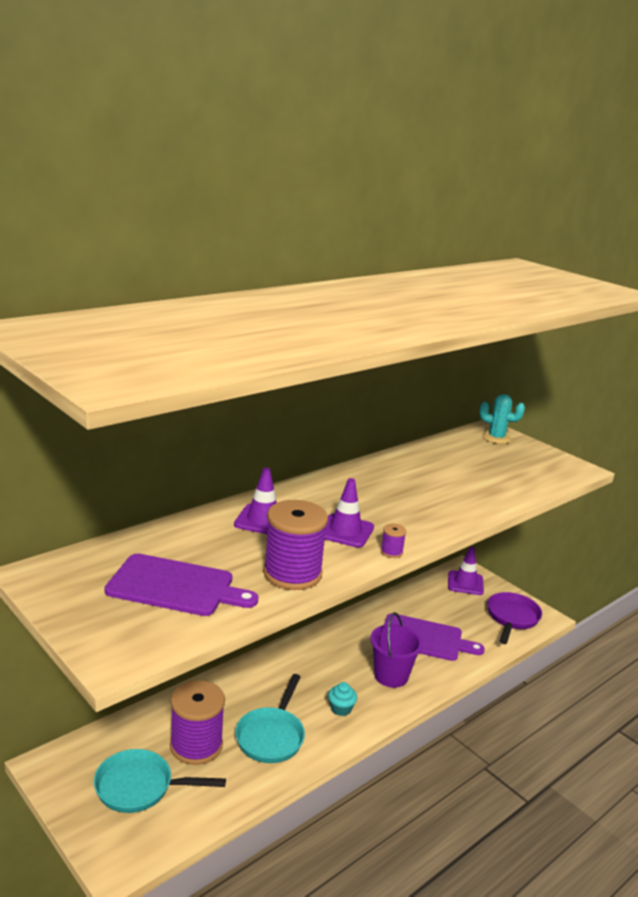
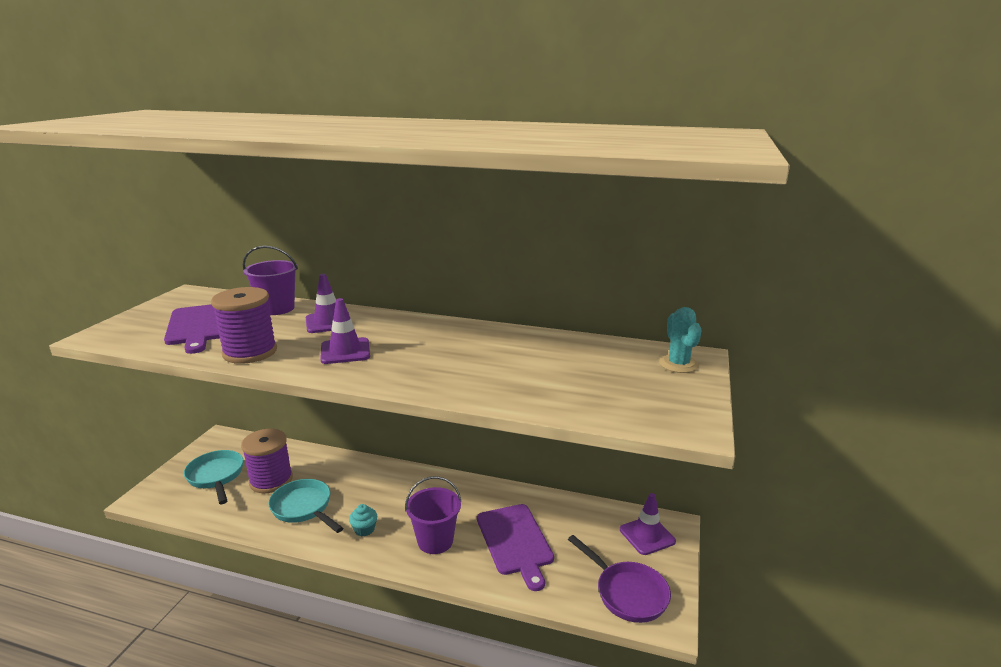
camera: 60 degrees right, 0 degrees up
turquoise pan [235,674,305,763] -> turquoise pan turned 60 degrees clockwise [269,479,343,533]
purple spool [380,524,406,558] -> none
purple pan [487,592,542,644] -> purple pan turned 60 degrees clockwise [568,535,671,623]
none -> purple bucket [243,246,298,315]

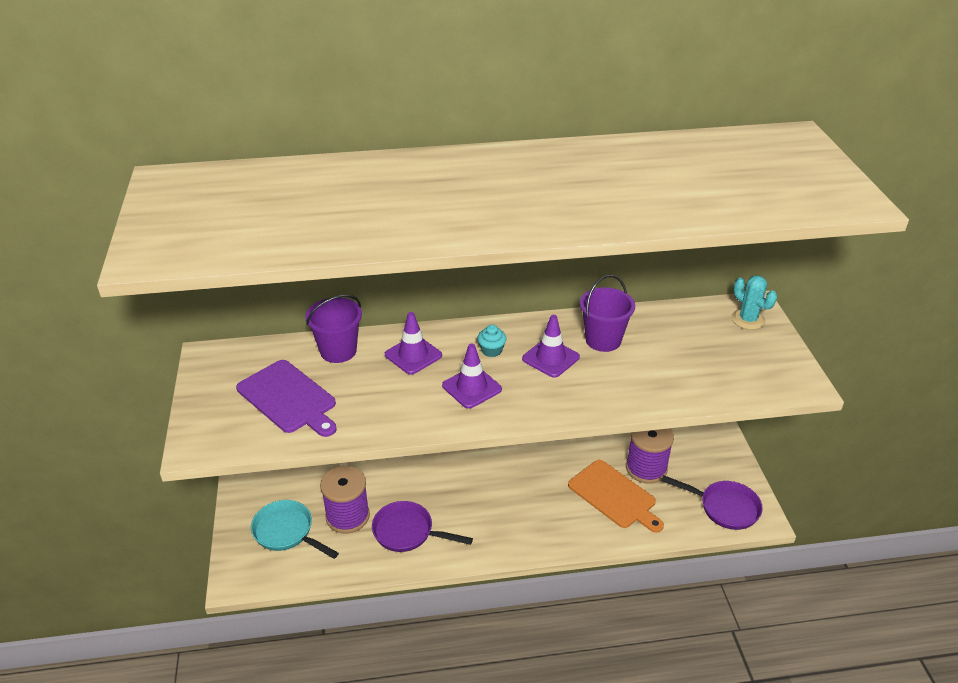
camera: 25 degrees left, 15 degrees up
purple spool [211,287,277,364] -> purple spool moved to [626,428,674,484]
turquoise pan [269,479,343,533] -> purple pan [372,501,473,552]
turquoise cupcake [349,504,377,536] -> turquoise cupcake moved to [477,324,507,357]
purple bucket [405,476,461,554] -> purple bucket moved to [580,275,635,352]
purple cutting board [477,504,554,591] -> orange cutting board [568,460,664,533]
purple traffic cone [620,493,676,555] -> purple traffic cone moved to [522,315,580,378]

